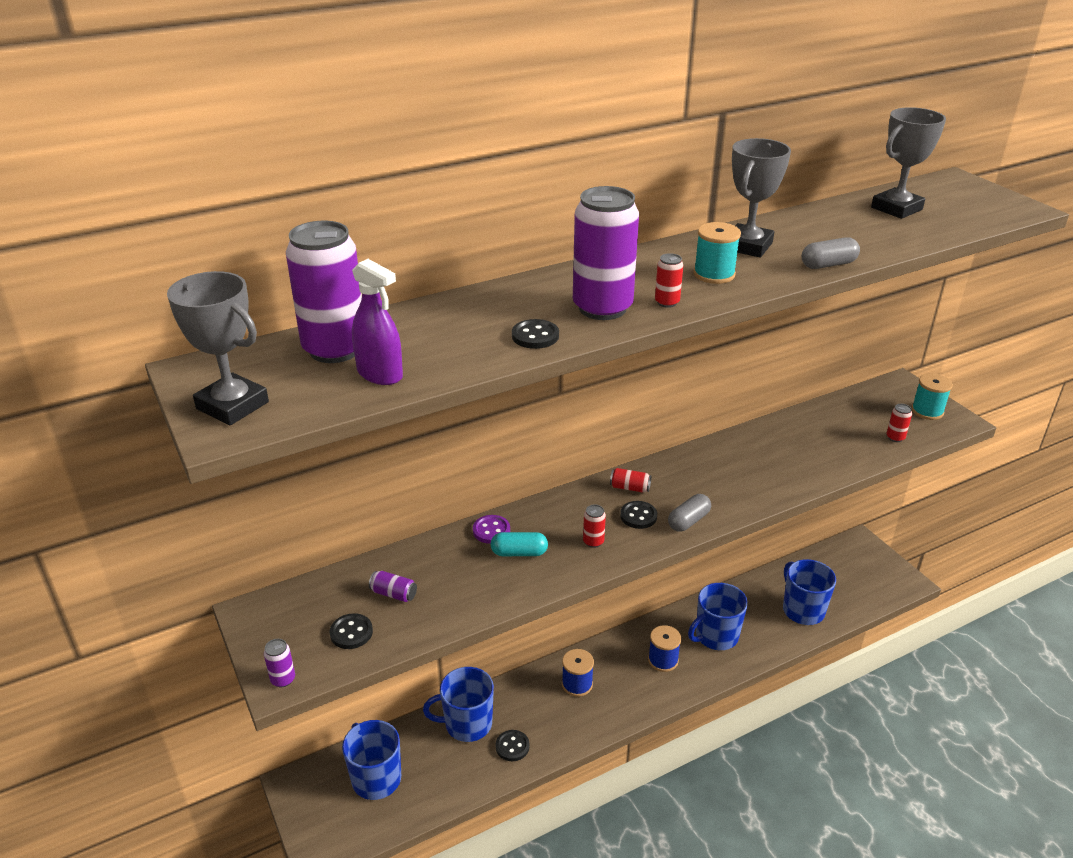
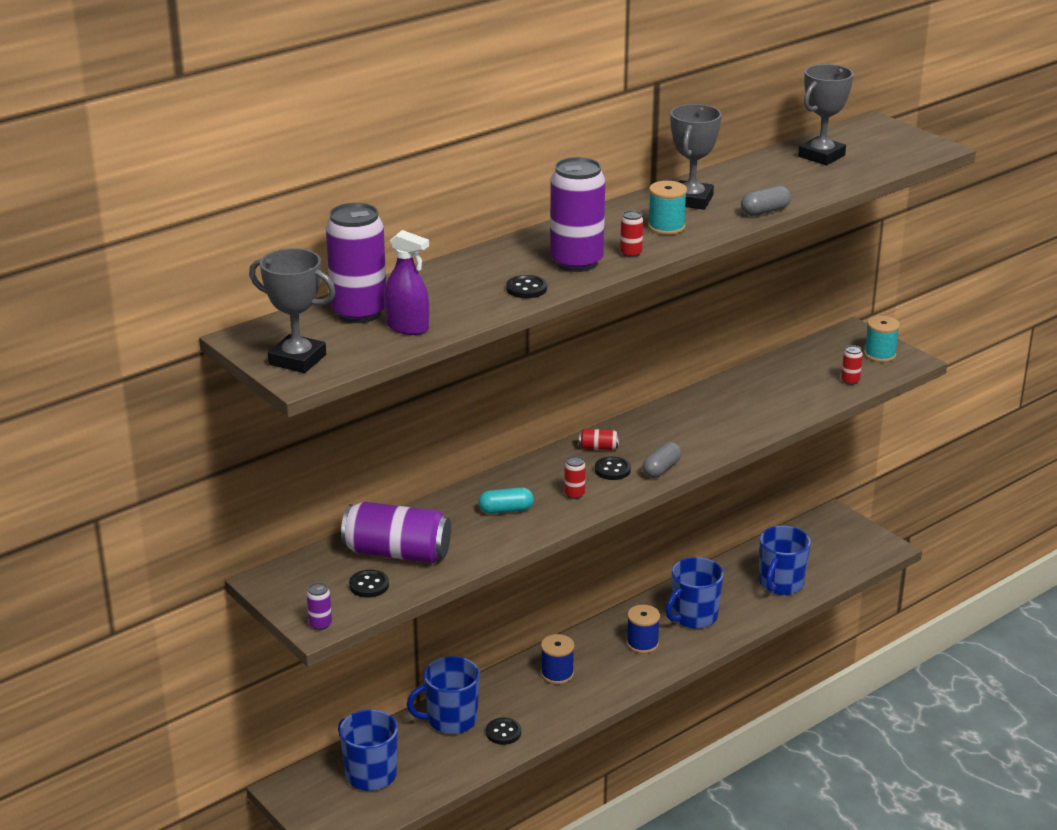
camera: 10 degrees left, 5 degrees down
purple can [369,571,417,602] -> purple can [341,502,451,563], size x2.39
purple button [473,515,510,544] -> none
blue mug [783,559,836,625] -> blue mug turned 120 degrees counterclockwise [759,526,811,595]

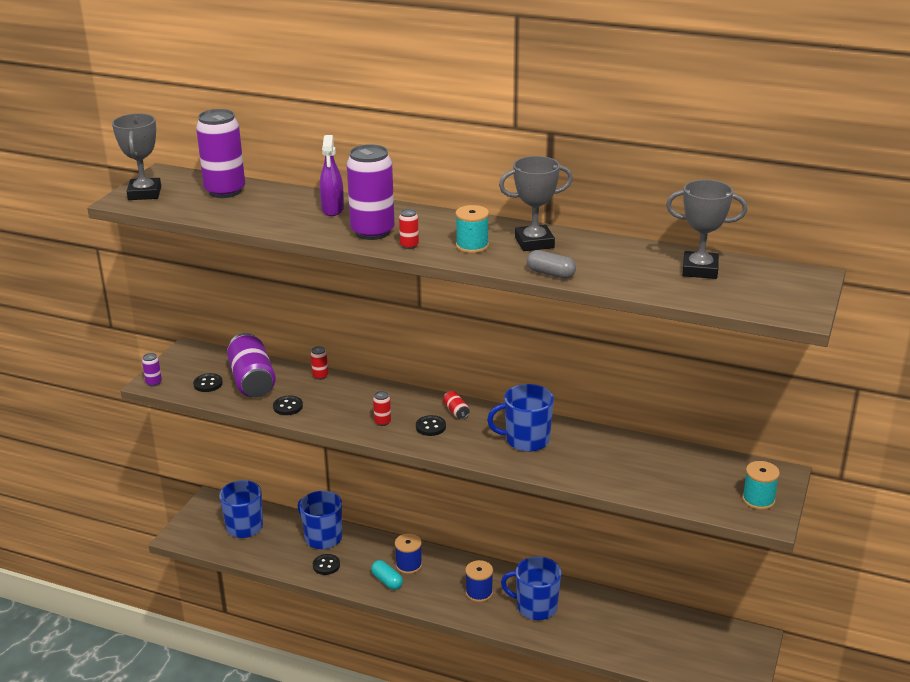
camera: 60 degrees right, 0 degrees up
purple spray bottle [385,230,429,335] -> purple spray bottle moved to [320,135,344,216]
turquoise capsule [479,487,534,514] -> turquoise capsule moved to [371,560,403,590]
black button [506,275,547,298] -> black button moved to [273,396,303,415]
grey capsule [642,442,681,478] -> none
blue mug [759,526,811,595] -> blue mug moved to [487,384,554,452]
red can [841,345,863,385] -> red can moved to [311,346,328,380]

